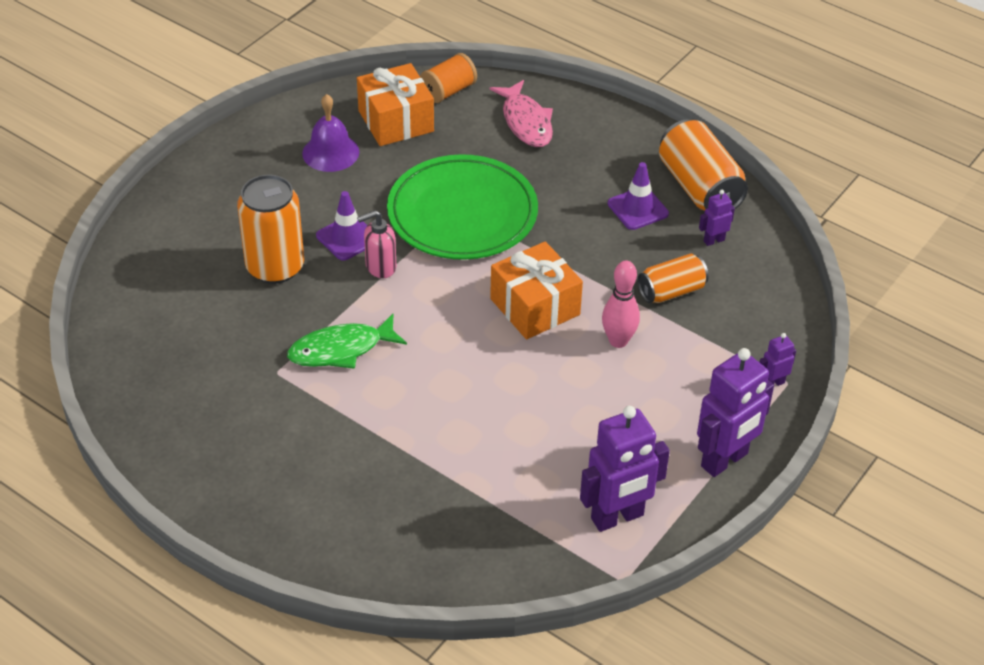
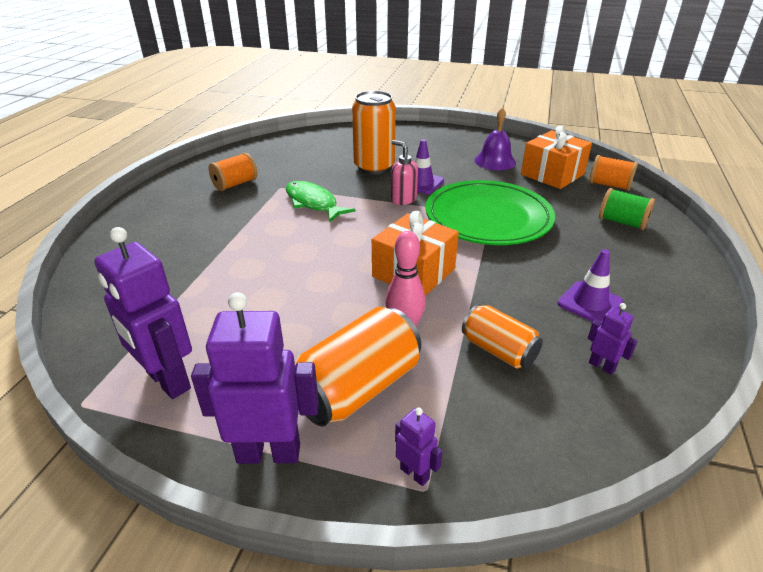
camera: 70 degrees right, 10 degrees down
pink fish [489,80,553,147] -> green spool [599,188,655,230]
orange can [659,119,748,211] -> orange can moved to [295,307,421,427]
purple robot [697,348,774,477] -> purple robot turned 150 degrees clockwise [191,292,319,464]
none -> orange spool [208,153,257,191]

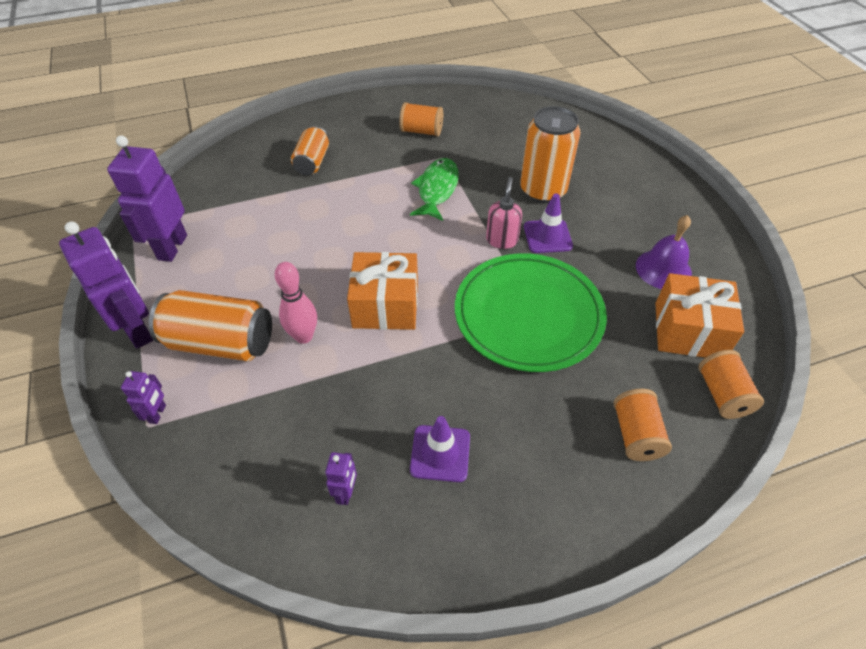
camera: 55 degrees right, 15 degrees up
orange can [462,304,543,369] -> orange can moved to [291,126,329,175]
green spool [599,188,655,230] -> orange spool [614,389,672,461]

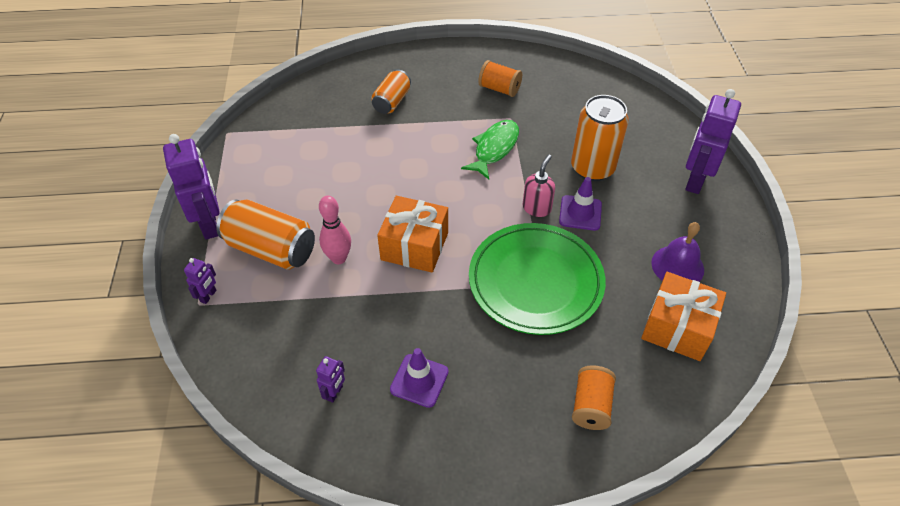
camera: 15 degrees right, 0 degrees up
purple robot [107,135,187,262] -> purple robot moved to [685,89,741,194]
orange spool [698,350,764,419] -> none

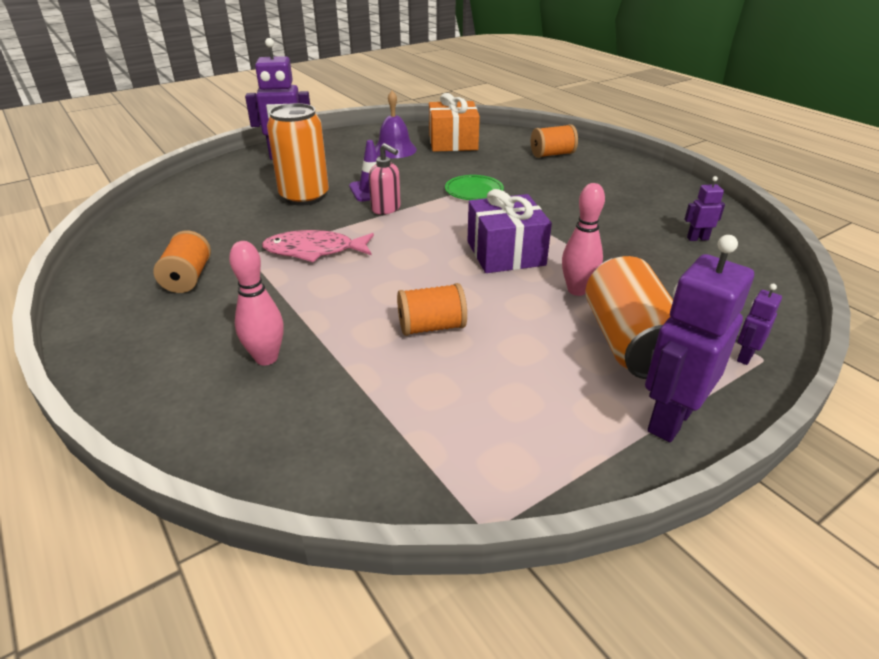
camera: 120 degrees left, 15 degrees down
purple robot [184,258,216,304] -> purple robot turned 45 degrees counterclockwise [737,284,782,365]
orange can [371,70,411,114] -> pink bowling pin [229,241,284,365]
orange gift [377,196,448,273] -> purple gift [467,189,552,273]
purple traffic cone [390,348,449,408] -> none
green fish [461,120,519,180] -> pink fish [262,230,374,262]
green plate [469,223,606,335] -> green plate [445,175,504,200], size x0.46
pink soap dispenser [523,154,555,217] -> pink soap dispenser turned 135 degrees counterclockwise [369,143,401,215]
none -> orange spool [397,283,467,336]

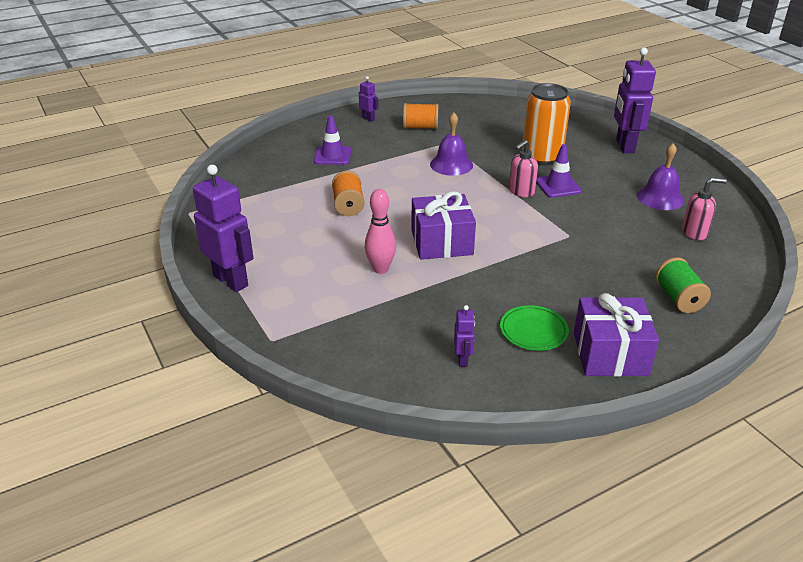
camera: 95 degrees right, 0 degrees up
pink bowling pin [229,241,284,365] -> purple traffic cone [314,116,352,165]
pink fish [262,230,374,262] -> purple bell [430,113,473,176]
orange gift [429,93,480,152] -> pink soap dispenser [682,177,727,240]
green plate [445,175,504,200] -> green plate moved to [500,305,569,351]
orange spool [531,124,578,158] -> green spool [655,257,711,313]
orange can [585,256,673,379] -> none
purple robot [737,284,782,365] -> purple robot moved to [359,76,378,122]
none -> purple gift [574,293,659,377]

